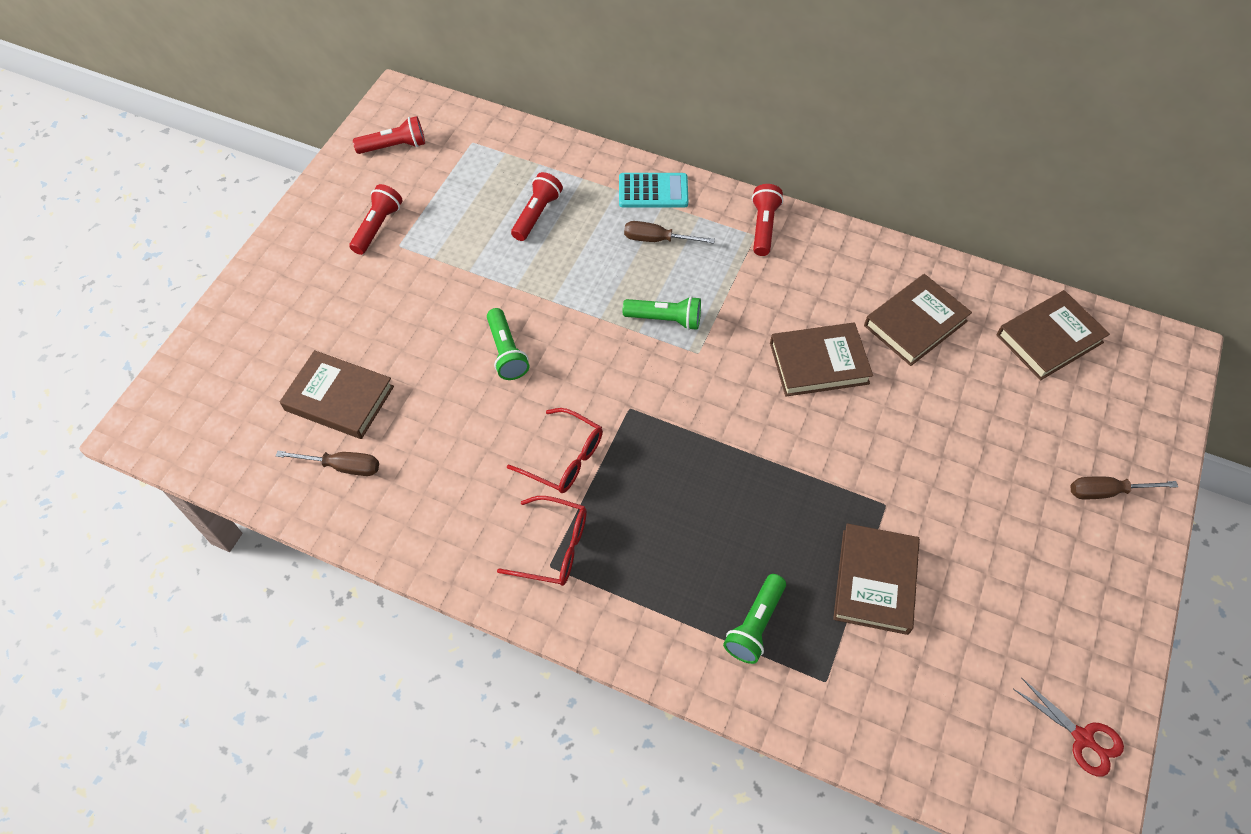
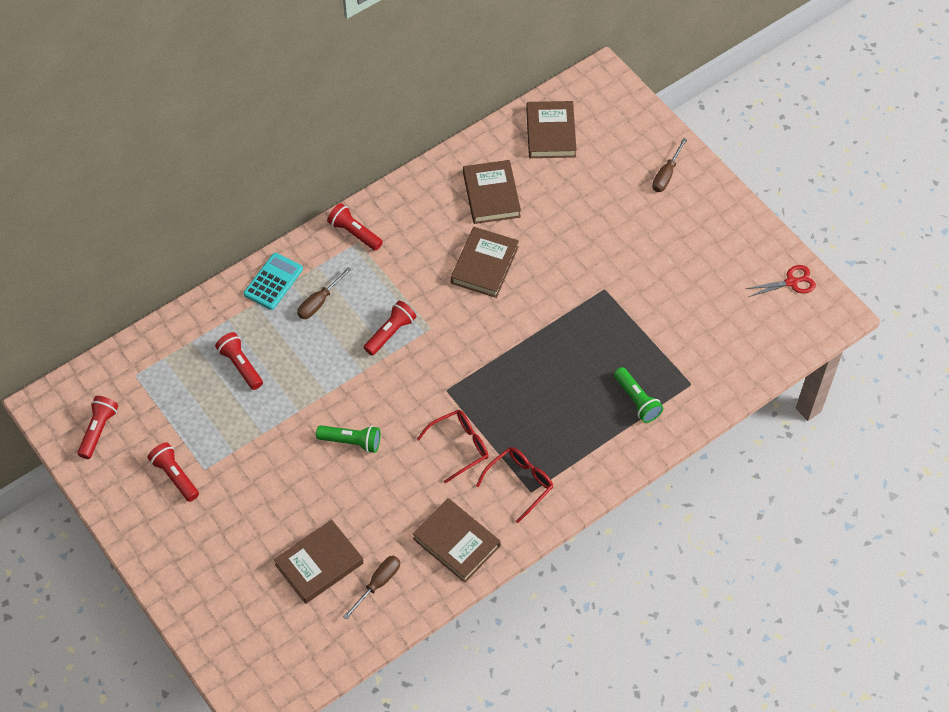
camera: 60 degrees left, 0 degrees up
green flashlight [622,296,701,330] -> red flashlight [364,301,416,355]
brown book [833,523,920,635] -> brown book moved to [412,498,501,583]

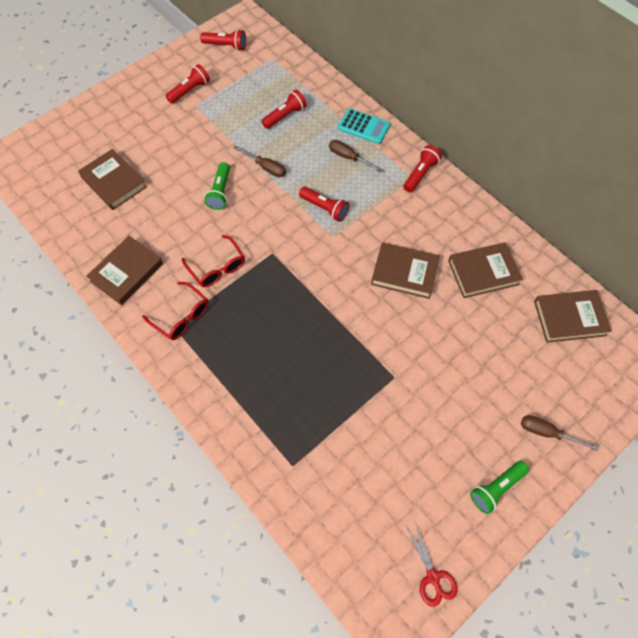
camera: 85 degrees right, 5 degrees up
brown screwdriver [343,556,400,620] -> brown screwdriver moved to [233,146,286,177]
green flashlight [614,367,663,423] -> green flashlight moved to [470,461,529,514]

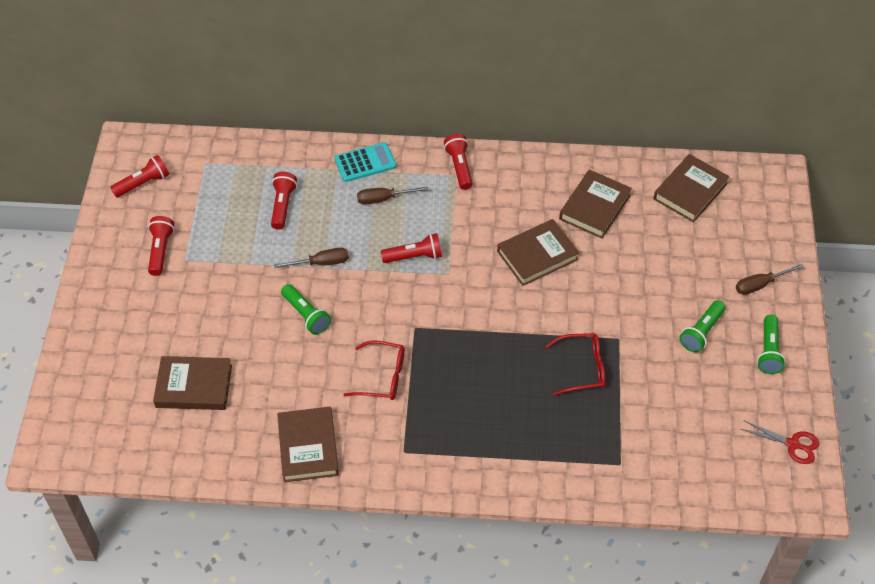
camera: 45 degrees left, 10 degrees down
red glasses [142,282,209,340] -> red glasses moved to [545,333,605,395]
none -> green flashlight [679,300,726,353]

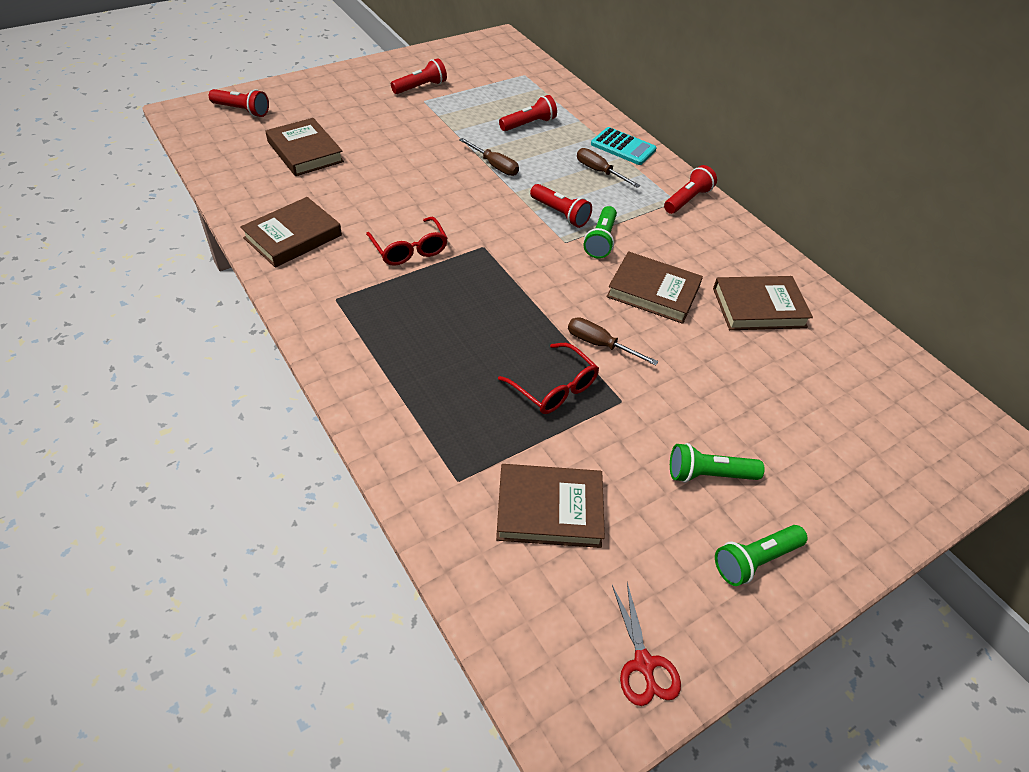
camera: 50 degrees right, 5 degrees down
red flashlight [110,155,169,197] -> red flashlight moved to [209,89,269,117]
green flashlight [281,284,331,335] -> green flashlight moved to [584,206,617,259]
brown book [653,154,729,222] -> brown book moved to [496,464,605,548]
brown screwdriver [736,264,804,295] -> brown screwdriver moved to [568,317,659,366]

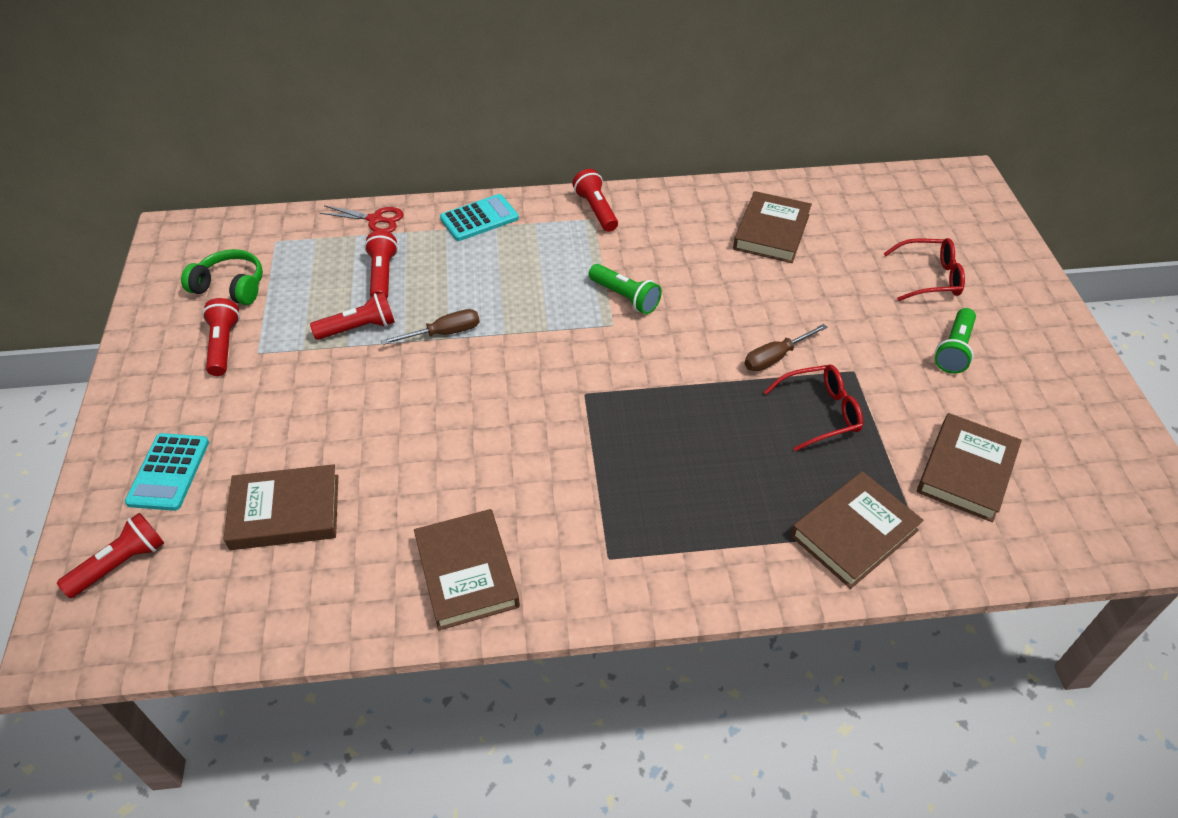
camera: 60 degrees left, 0 degrees up
red glasses [366,217,448,266] -> red glasses moved to [883,238,965,301]
red flashlight [530,184,592,228] -> red flashlight moved to [310,292,395,340]
brown screwdriver [577,148,640,188] -> none
brown book [606,251,703,324] -> brown book moved to [790,471,924,589]
red scissors [612,582,681,706] -> red scissors moved to [320,205,403,233]
green flashlight [715,525,808,586] -> none
none -> turquoise calculator [125,433,209,511]
none -> green headphones [181,249,263,305]

